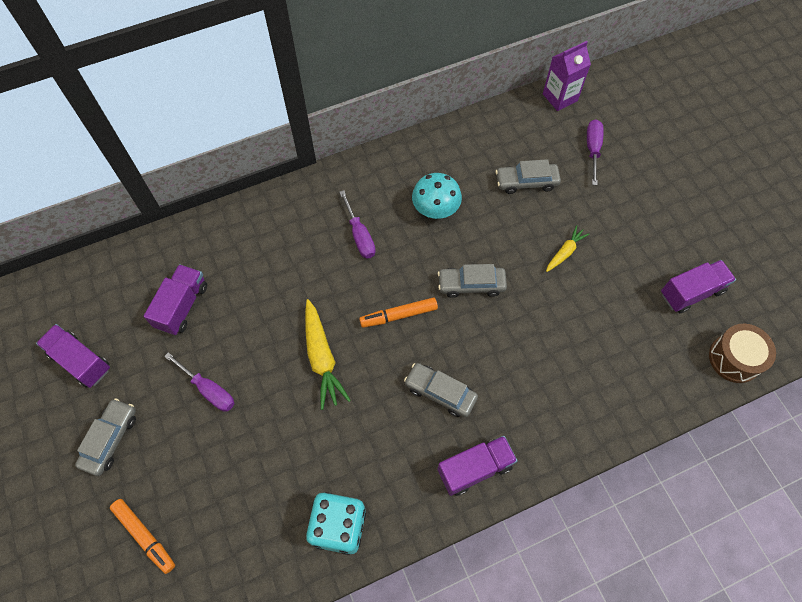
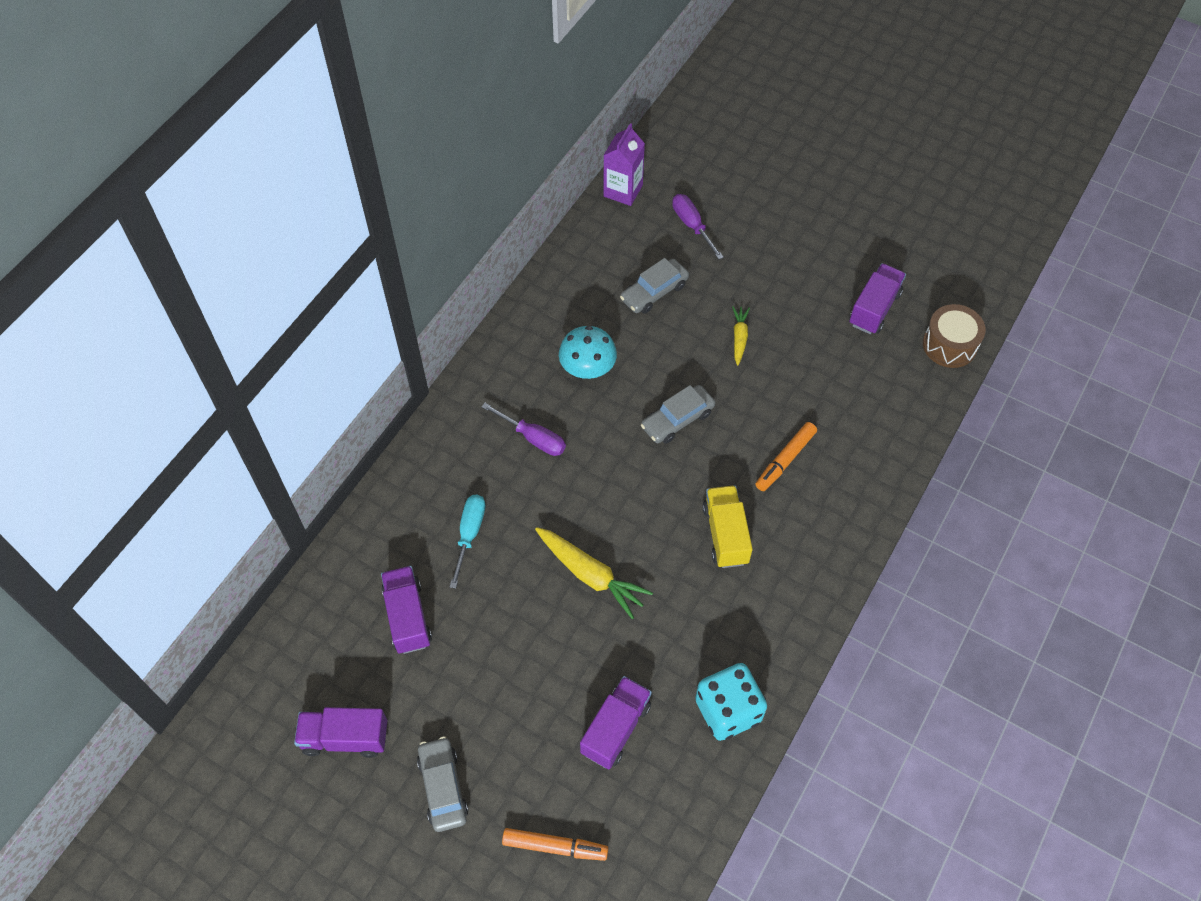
camera: 35 degrees left, 5 degrees down
purple screwdriver [164,352,235,411] -> none
orange marker [359,297,438,328] -> orange marker moved to [755,422,817,491]
grey car [404,363,478,417] -> yellow truck [702,485,753,568]
purple truck [437,436,517,496] -> purple truck moved to [580,676,652,769]
none -> turquoise screwdriver [450,495,485,589]

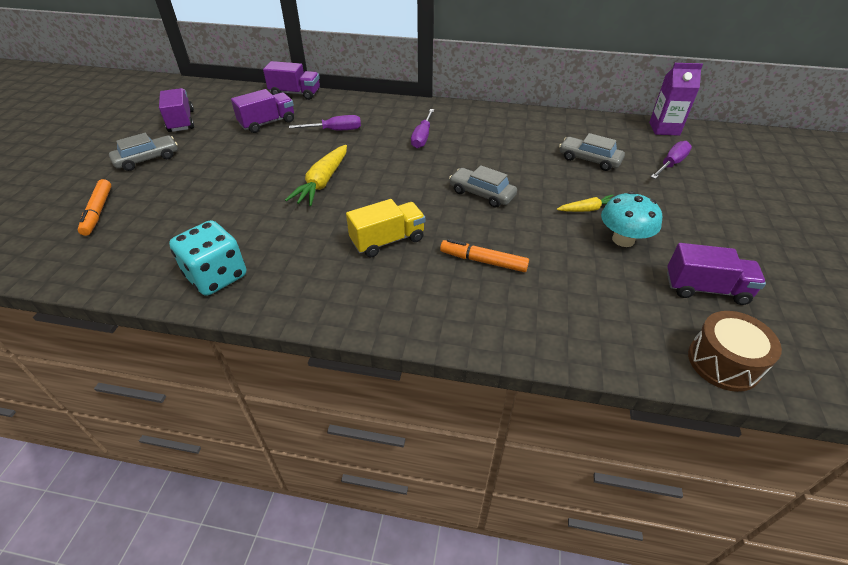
camera: 70 degrees right, 15 degrees down
turquoise screwdriver [450,495,485,589] -> purple screwdriver [289,115,361,130]
turquoise mushroom [559,326,617,379] -> turquoise mushroom moved to [601,192,662,247]
purple truck [580,676,652,769] -> purple truck moved to [263,61,320,100]

